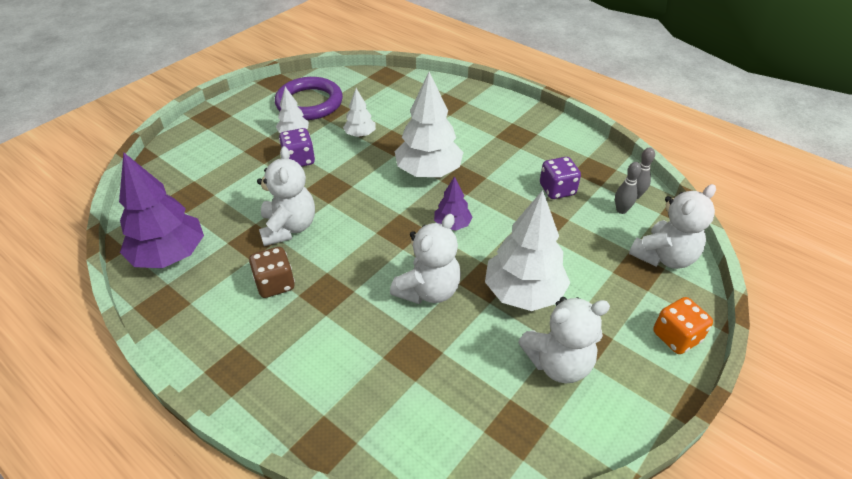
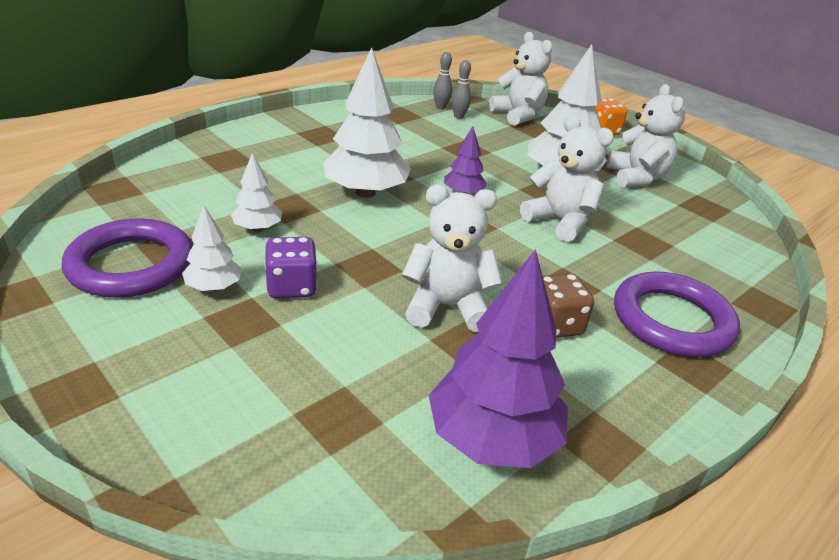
camera: 85 degrees left, 10 degrees down
purple dice [540,157,581,199] -> none
none -> purple ring [614,271,740,357]

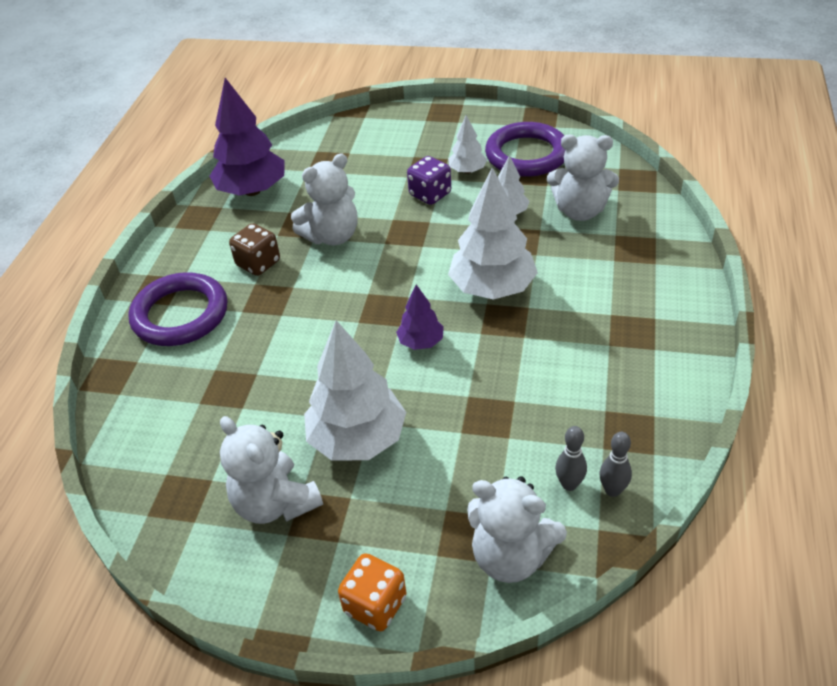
camera: 150 degrees right, 10 degrees up
white teddy bear [520,115,614,242] -> white teddy bear moved to [547,134,619,221]

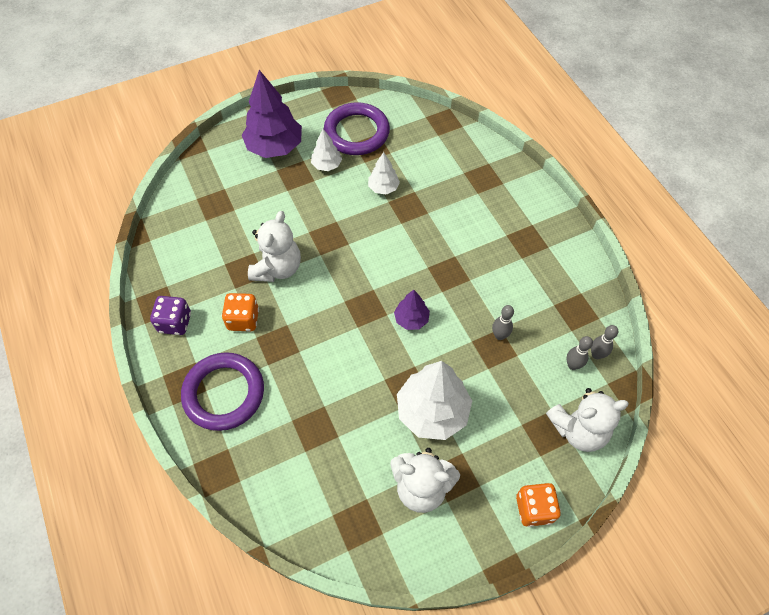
camera: 40 degrees left, 15 degrees up
purple tree [209,78,285,196] -> purple tree moved to [242,70,302,158]
brown dice [229,223,280,276] -> orange dice [222,293,259,331]
purple dice [407,156,451,205] -> purple dice moved to [150,296,191,335]
white tree [448,167,538,300] -> none
white teddy bear [547,134,619,221] -> none
none -> grey bowling pin [492,305,514,340]

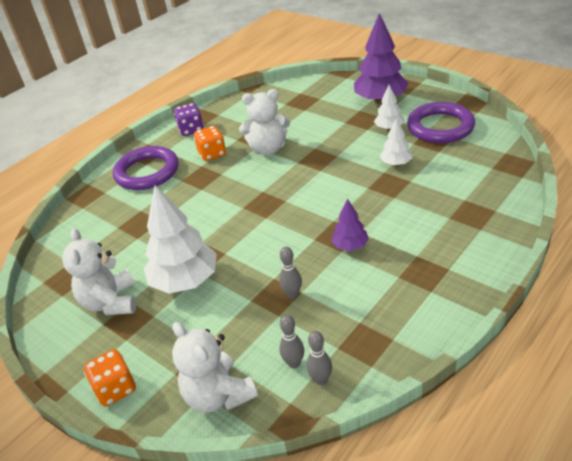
camera: 70 degrees right, 20 degrees down
purple tree [394,290,430,330] -> purple tree moved to [331,198,369,251]

